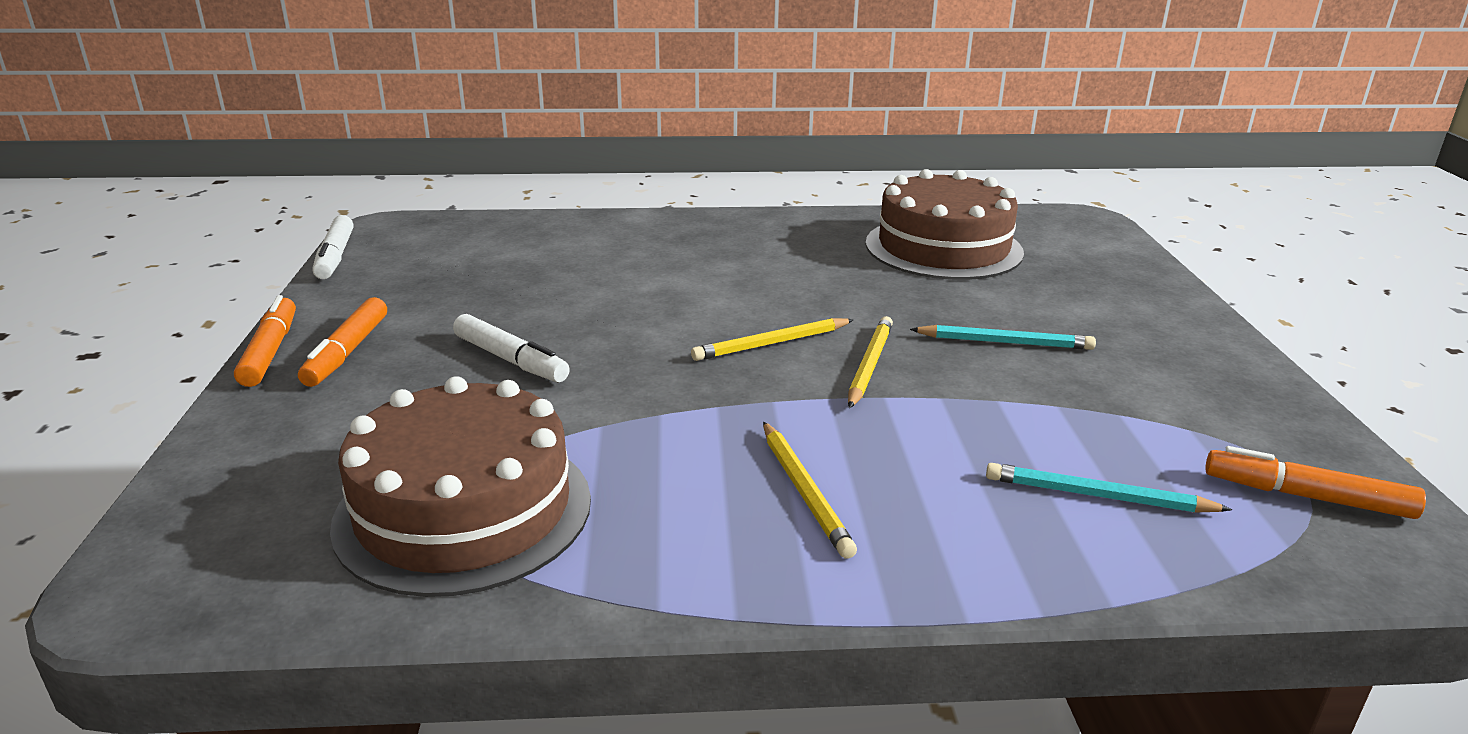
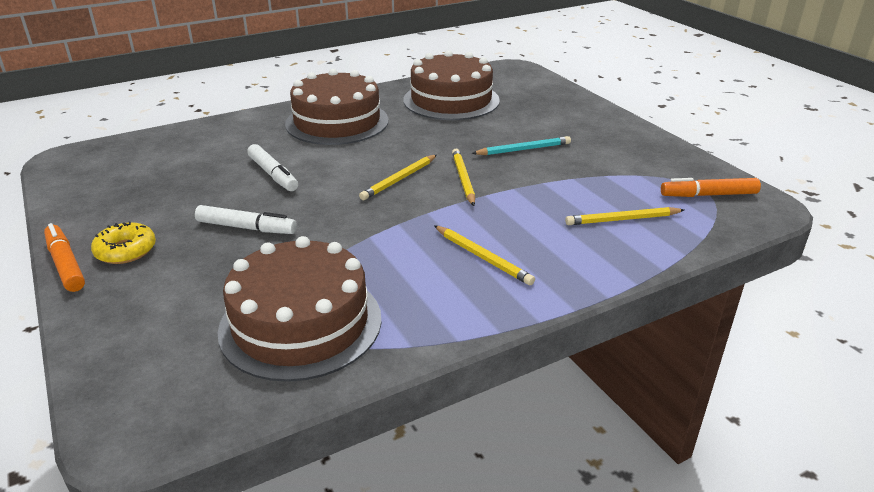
camera: 25 degrees left, 5 degrees up
orange marker [298,297,387,387] -> yellow donut [91,222,156,264]
white marker [312,215,354,279] -> white marker moved to [247,144,298,191]
turquoise pencil [986,463,1232,513] -> yellow pencil [565,207,684,225]
none -> brown cake [285,69,389,145]

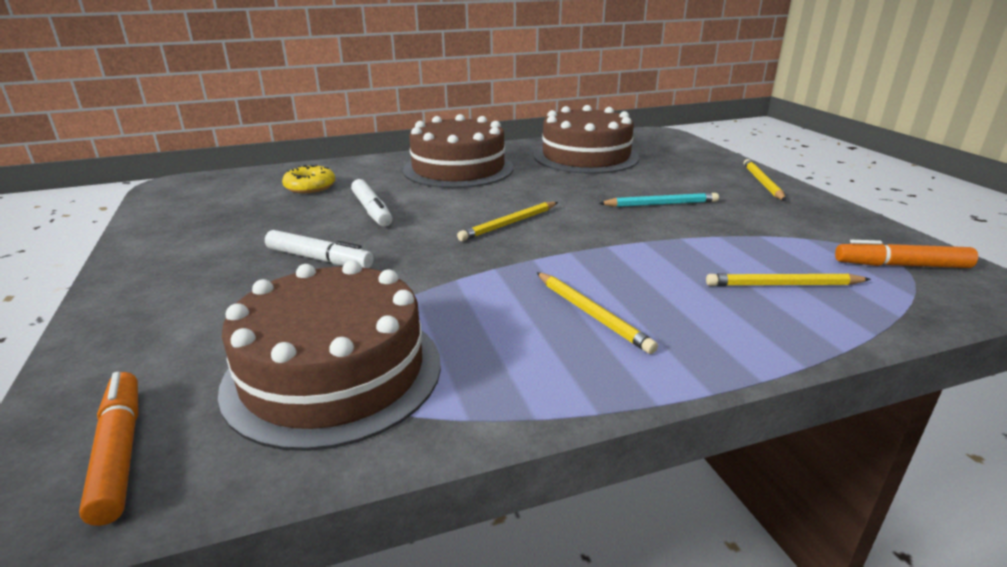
camera: 10 degrees right, 5 degrees down
orange marker [44,223,85,292] -> orange marker moved to [79,372,139,526]
yellow donut [91,222,156,264] -> yellow donut moved to [282,164,335,193]
yellow pencil [452,149,475,206] -> yellow pencil moved to [743,159,786,201]

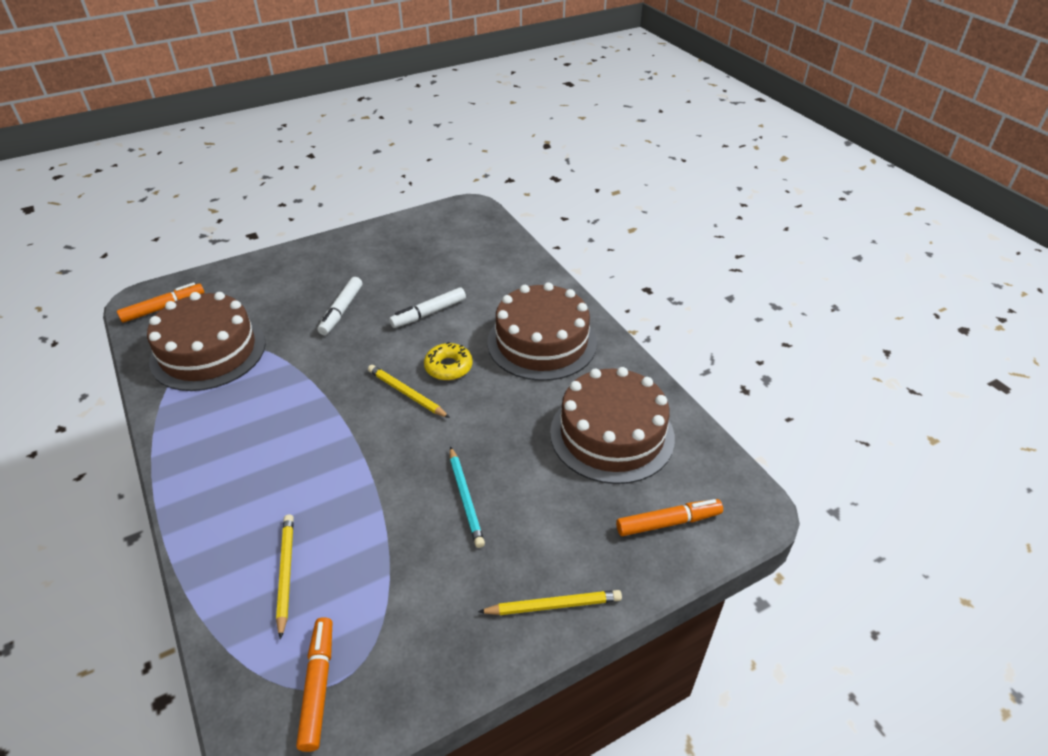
camera: 80 degrees right, 15 degrees up
yellow donut [282,164,335,193] -> yellow donut moved to [424,342,473,380]
yellow pencil [537,272,658,354] -> none
none -> orange marker [616,499,723,536]

